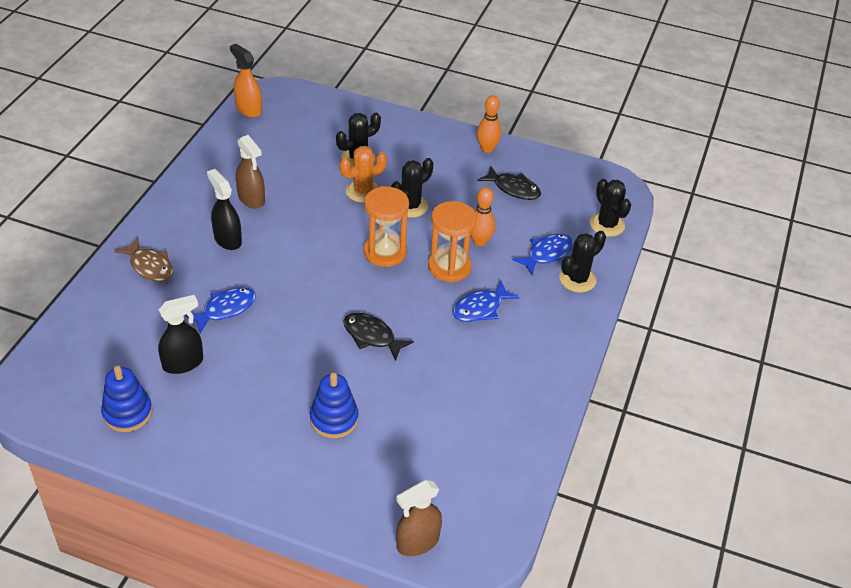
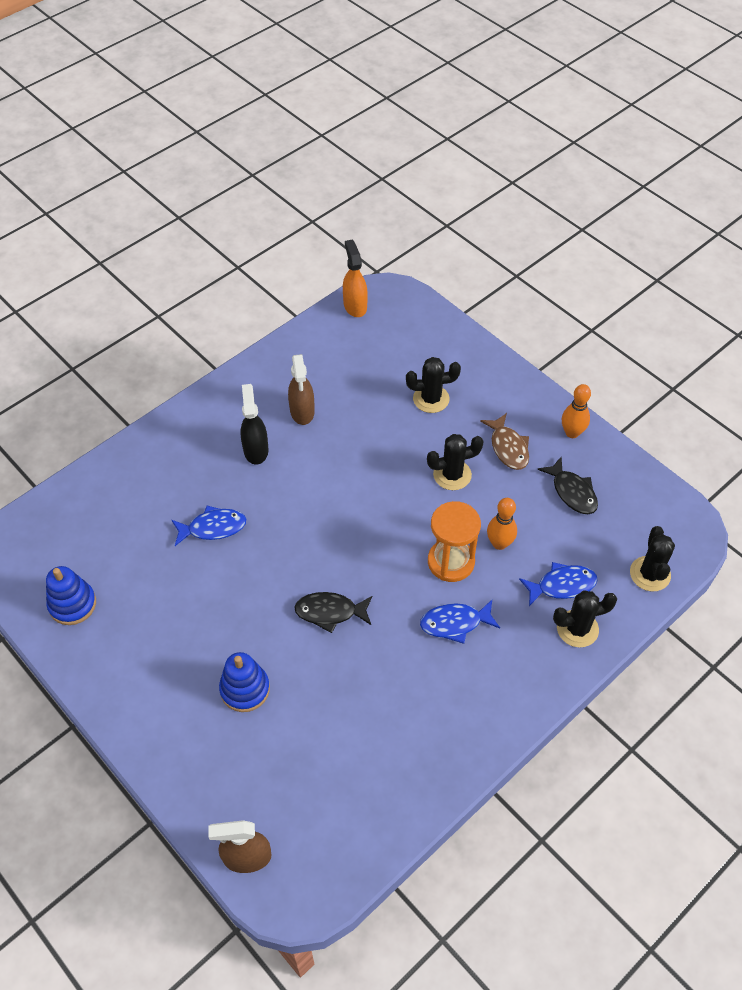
camera: 30 degrees right, 10 degrees up
brown fish [114,237,173,282] -> brown fish moved to [480,413,529,470]
black spray bottle [158,295,203,374] -> none
orange cactus [340,146,387,203] -> none
black fish [343,313,414,361] -> black fish turned 60 degrees counterclockwise [294,592,372,633]
orange hourglass [364,186,409,267] -> none

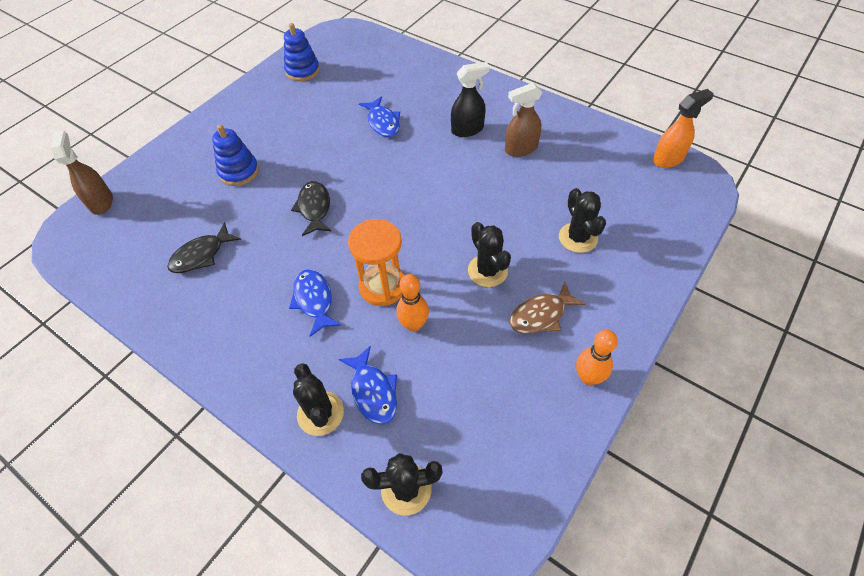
camera: 80 degrees right, 0 degrees up
black fish [537,456,598,514] -> black fish moved to [167,222,241,273]

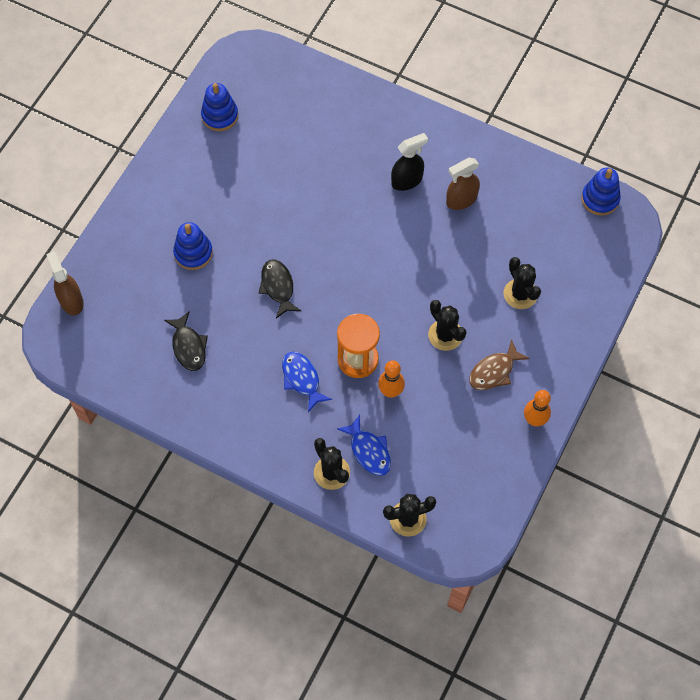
camera: 10 degrees left, 10 degrees up
black fish [167,222,241,273] -> black fish turned 60 degrees counterclockwise [164,311,208,371]
blue fish [359,96,400,137] -> none
orange spray bottle [653,89,714,168] -> blue stacking toy [581,168,621,216]

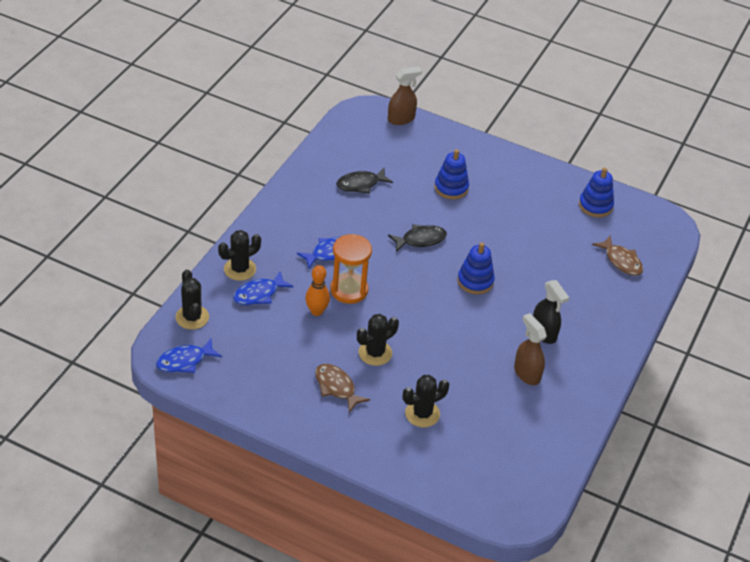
camera: 85 degrees right, 20 degrees down
orange bowling pin [524,390,551,426] -> none
blue stacking toy [581,168,621,216] -> blue stacking toy moved to [458,242,495,294]
none -> blue fish [156,339,222,373]
none -> brown fish [592,236,643,276]

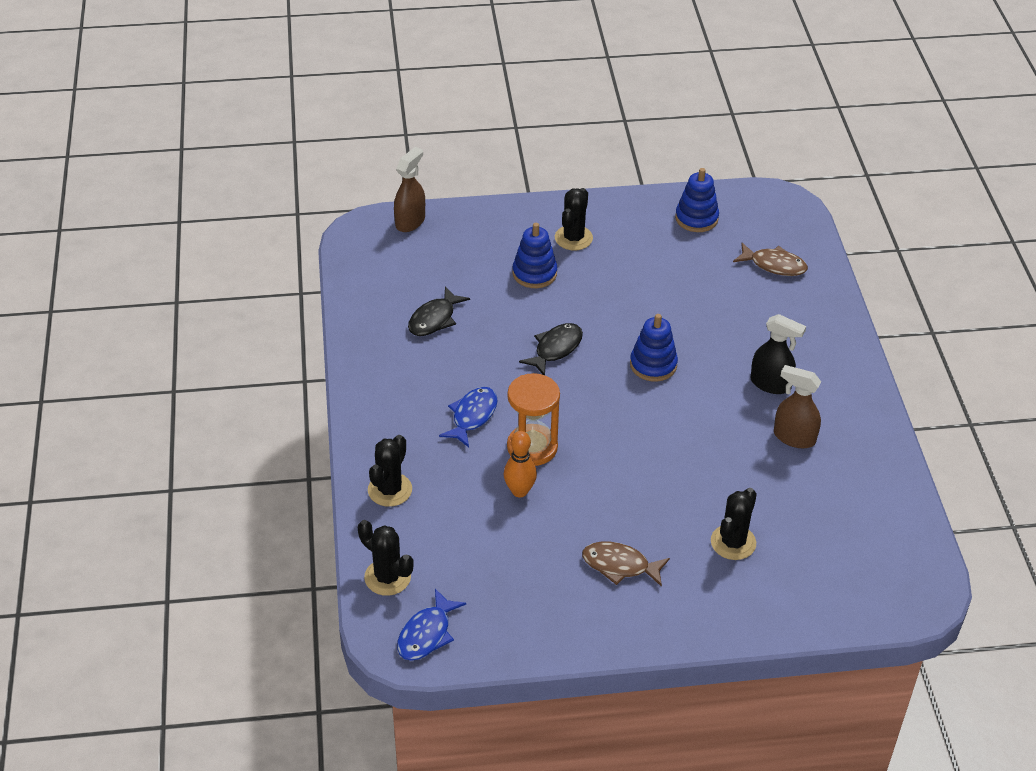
camera: 30 degrees left, 0 degrees up
blue fish [233,271,293,305] -> none
black cactus [357,314,399,366] -> black cactus moved to [555,188,593,250]

